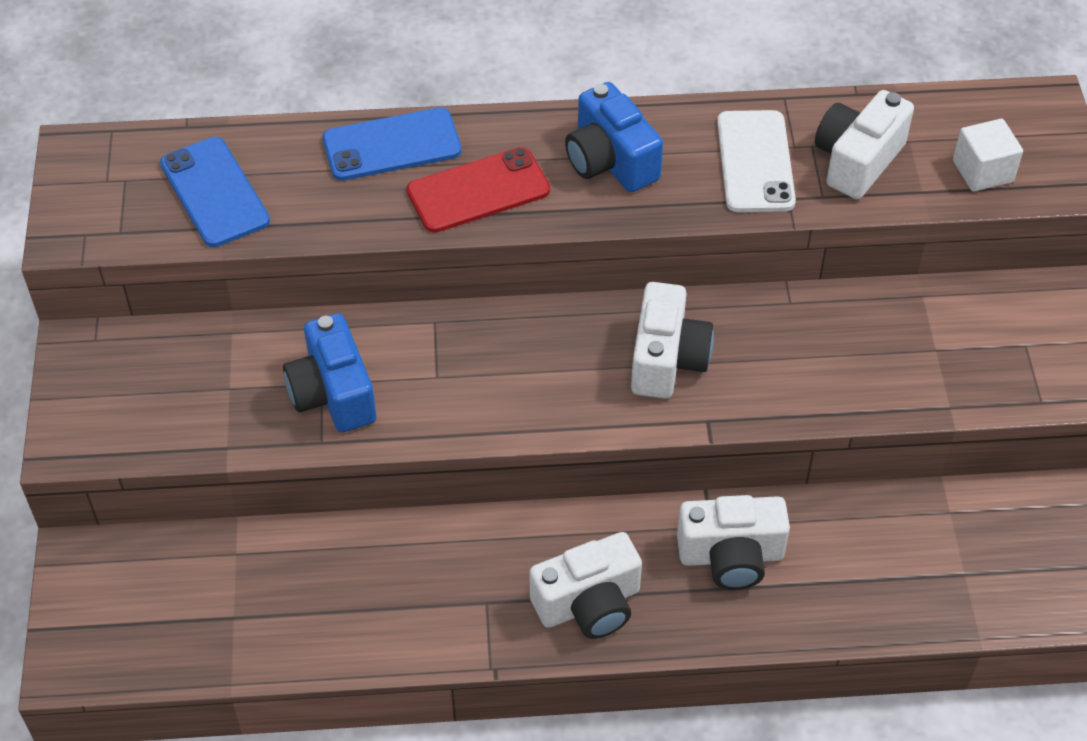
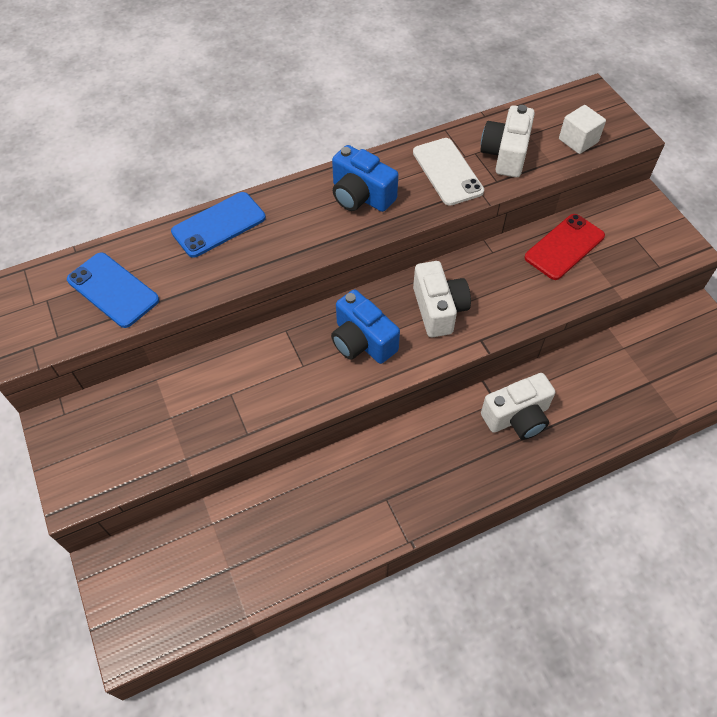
camera: 20 degrees left, 5 degrees up
blue camera [283,313,376,432] -> blue camera moved to [331,290,400,364]
red phone [407,147,550,233] -> red phone moved to [525,214,605,280]
white camera [529,532,642,639] -> none

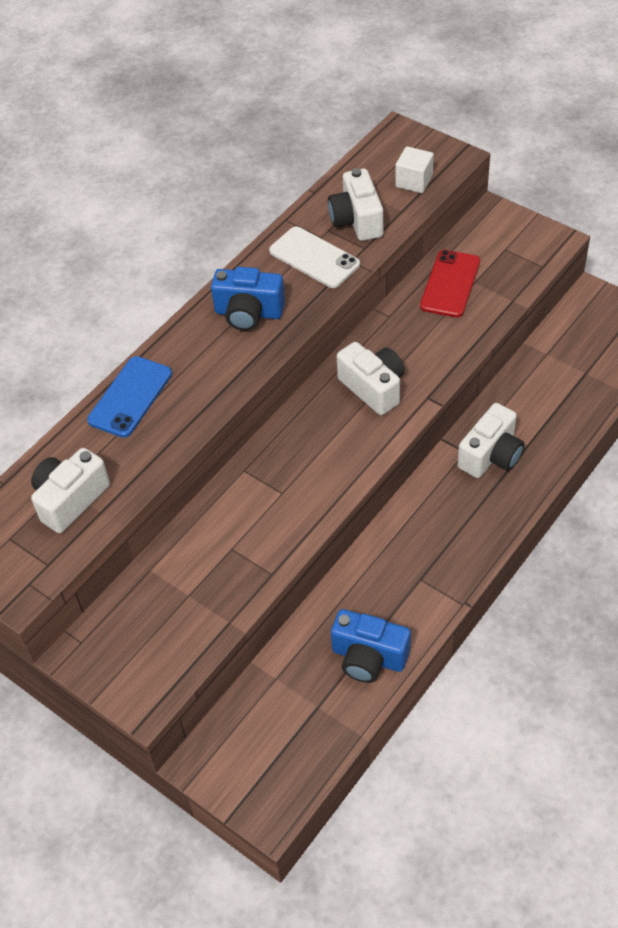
camera: 25 degrees left, 5 degrees down
blue phone [67,253,159,328] -> white camera [31,448,110,533]
blue camera [331,290,400,364] -> blue camera moved to [331,609,411,683]

